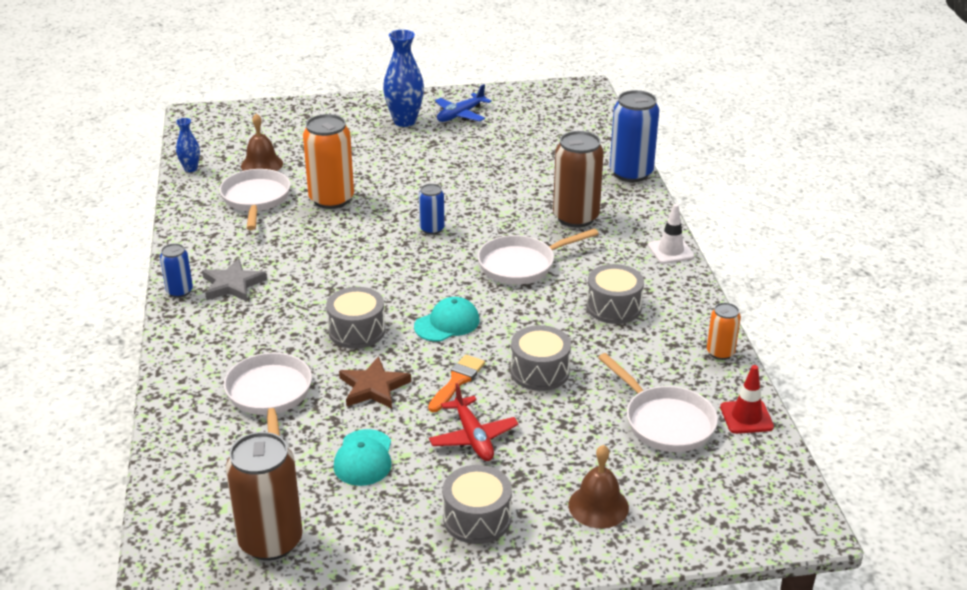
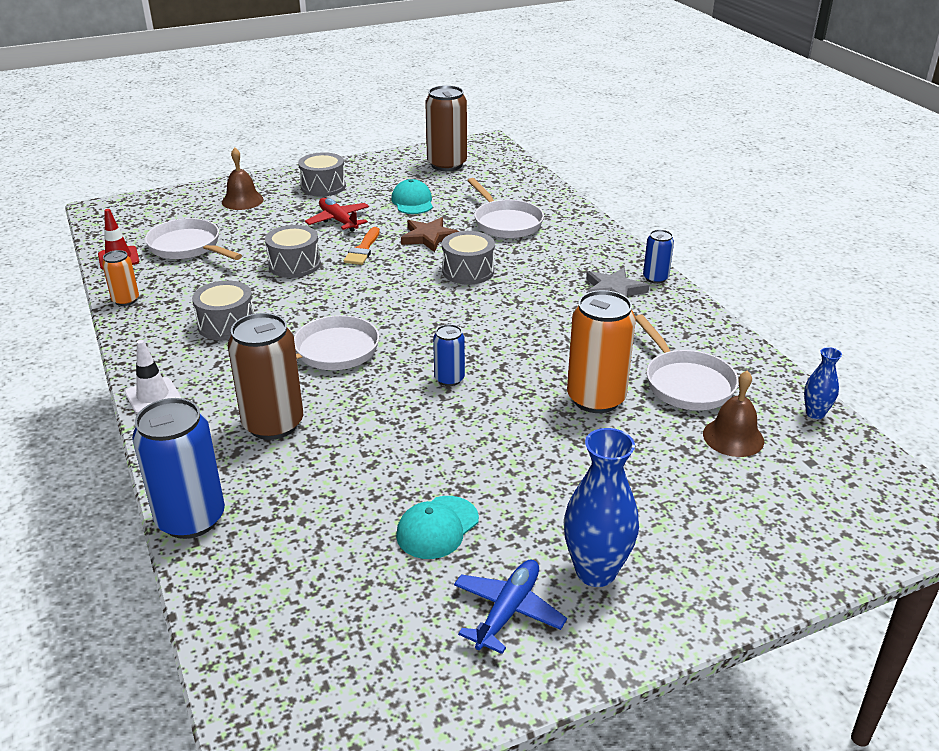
camera: 165 degrees right, 0 degrees up
turquoise cap [414,297,480,342] -> turquoise cap moved to [396,496,479,559]

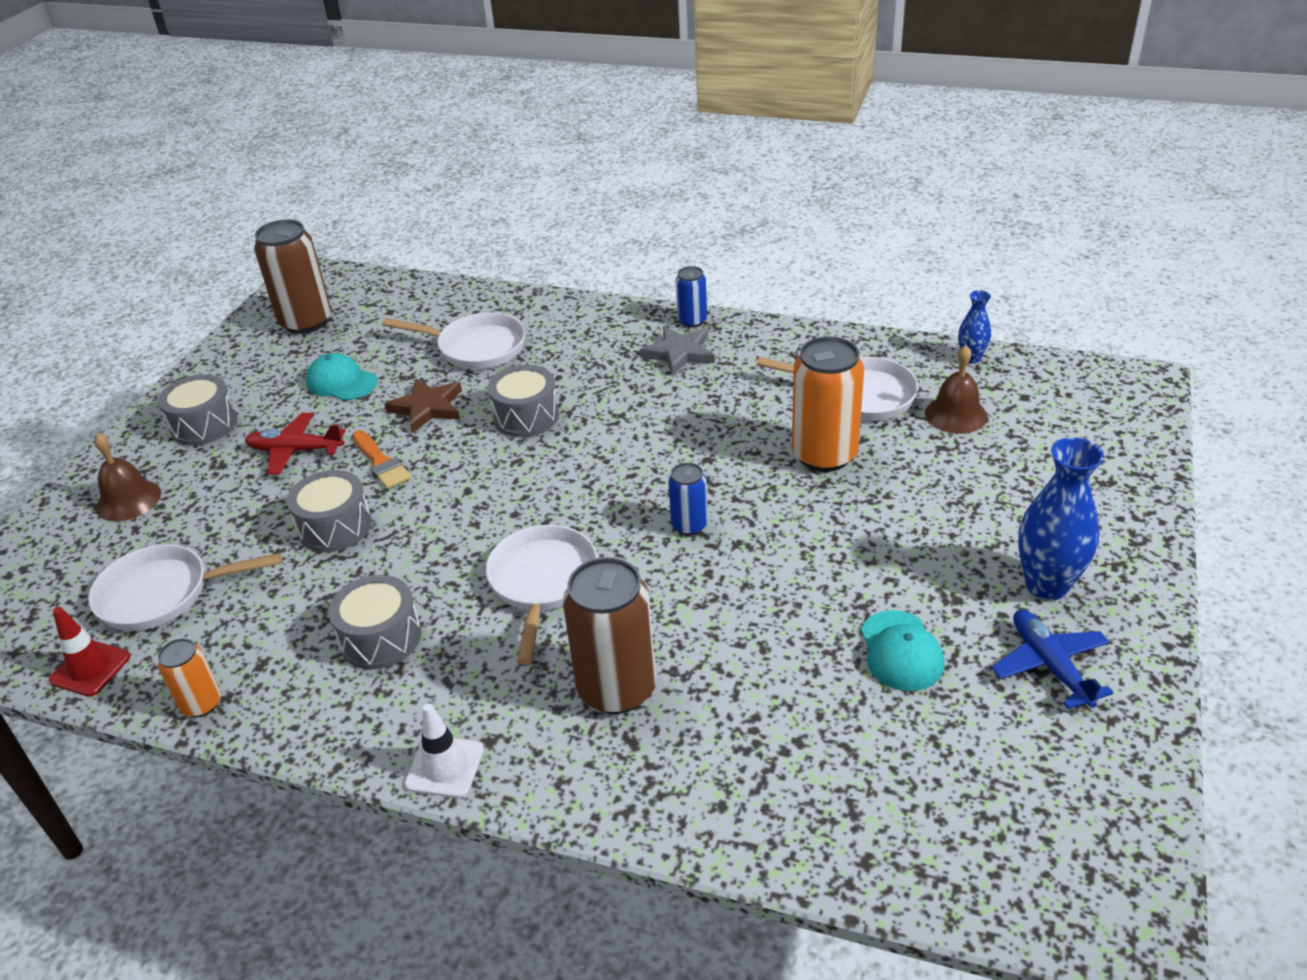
camera: 45 degrees left, 5 degrees up
blue can [132,398,225,539] -> none

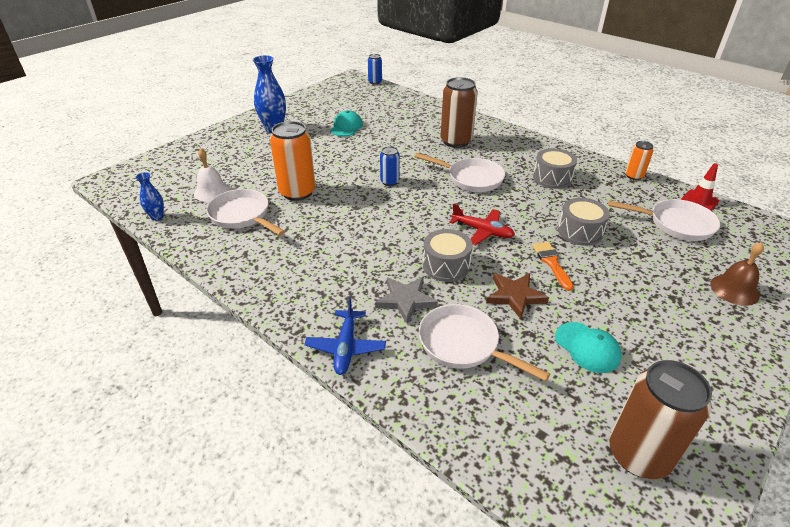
camera: 160 degrees left, 0 degrees up
grey drum [158,374,237,446] -> none
red plane [245,413,346,475] -> red plane moved to [449,203,515,245]
white traffic cone [404,703,484,798] -> none
white pan [486,525,598,665] -> white pan turned 90 degrees counterclockwise [414,153,505,192]
grey star [640,326,715,376] -> grey star moved to [375,277,438,324]
blue can [676,266,707,328] -> blue can moved to [368,54,382,85]
brown bell [925,345,988,434] -> white bell [194,149,230,202]
blue plane [991,609,1114,709] -> blue plane moved to [304,297,386,375]

